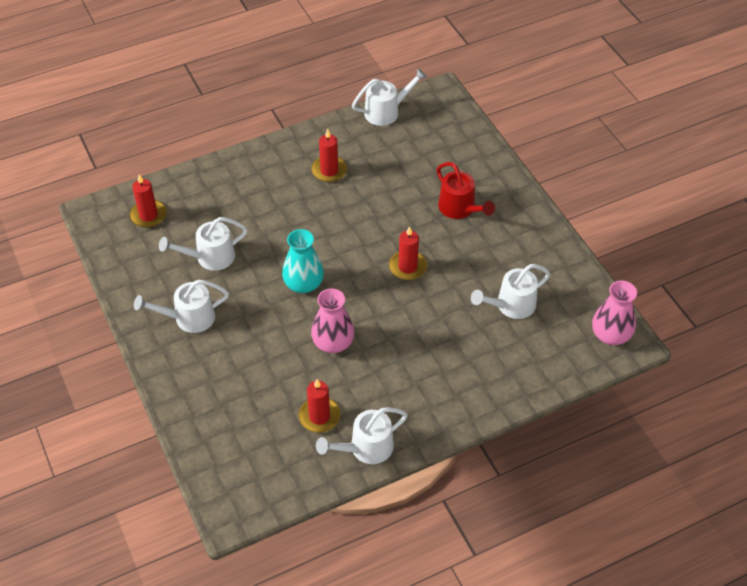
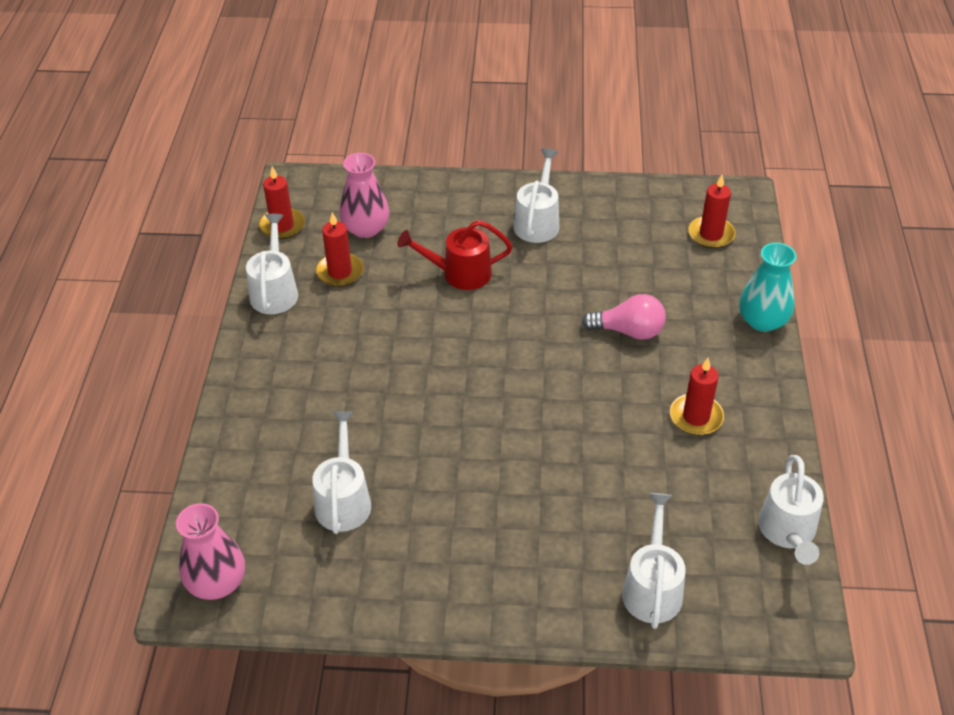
camera: 120 degrees right, 5 degrees down
white watering can [159,217,248,271] -> white watering can moved to [622,493,686,629]
turquoise vase [282,229,324,293] -> turquoise vase moved to [739,243,796,332]
pink vase [311,288,354,353] -> pink vase moved to [340,153,389,238]
red candle [389,226,427,280] -> red candle moved to [259,166,305,239]
red watering can [437,162,495,219] -> red watering can moved to [397,220,513,290]
none -> pink light bulb [582,294,666,340]

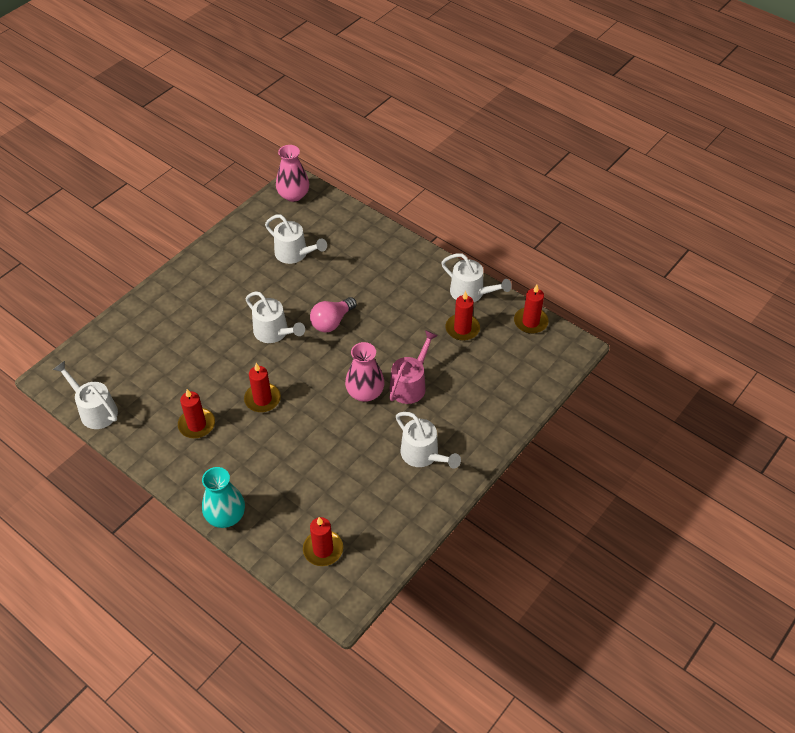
camera: 125 degrees right, 5 degrees up
pink vase [340,153,389,238] -> pink vase moved to [345,342,385,402]
red watering can [397,220,513,290] -> pink watering can [389,330,438,404]
pink light bulb [582,294,666,340] -> pink light bulb moved to [310,297,357,332]
white watering can [622,493,686,629] -> white watering can moved to [246,291,305,343]
none -> red candle [244,363,281,412]

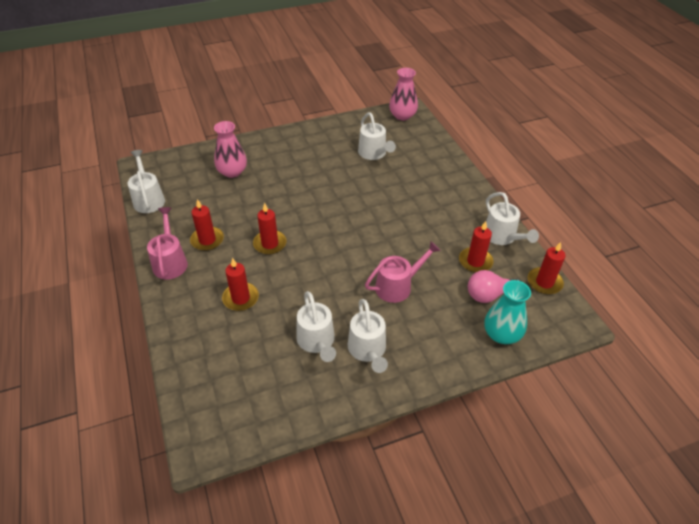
camera: 30 degrees right, 5 degrees down
turquoise vase [202,467,245,528] -> turquoise vase moved to [484,280,531,344]
white watering can [246,291,305,343] -> white watering can moved to [296,291,336,362]
red candle [303,517,343,566] -> red candle moved to [222,258,259,311]
pink light bulb [310,297,357,332] -> pink light bulb moved to [468,270,521,303]
pink vase [345,342,385,402] -> pink vase moved to [214,121,247,178]
none -> pink watering can [147,207,188,279]

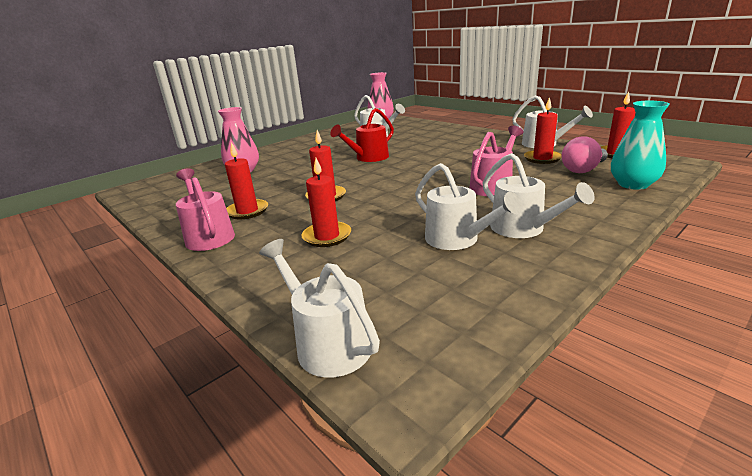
camera: 20 degrees left, 20 degrees down
white watering can [128,150,165,213] -> white watering can moved to [259,239,380,377]
none -> red watering can [330,108,394,162]

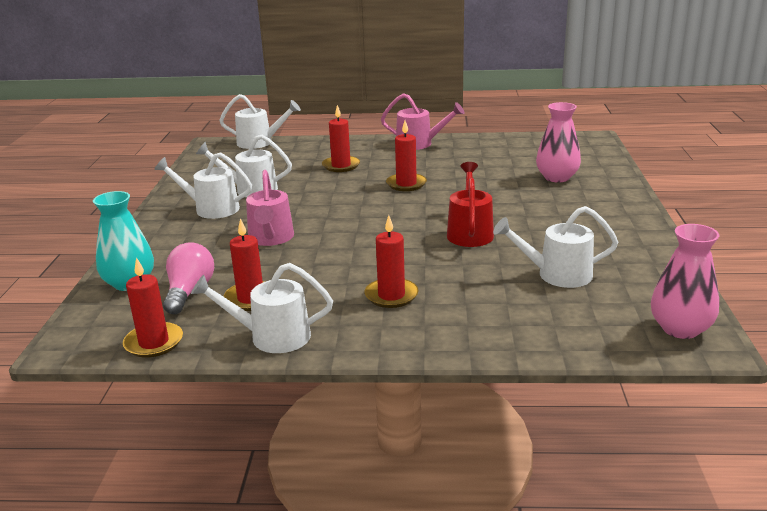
camera: 135 degrees right, 0 degrees up
red candle [225,142,268,219] -> red candle moved to [364,215,418,308]

